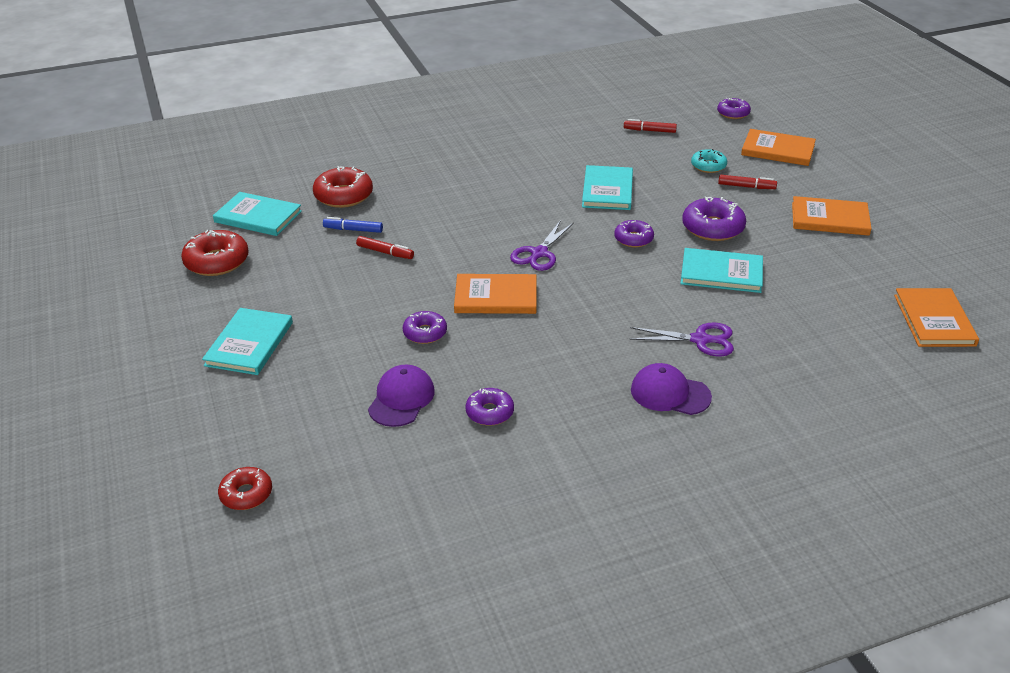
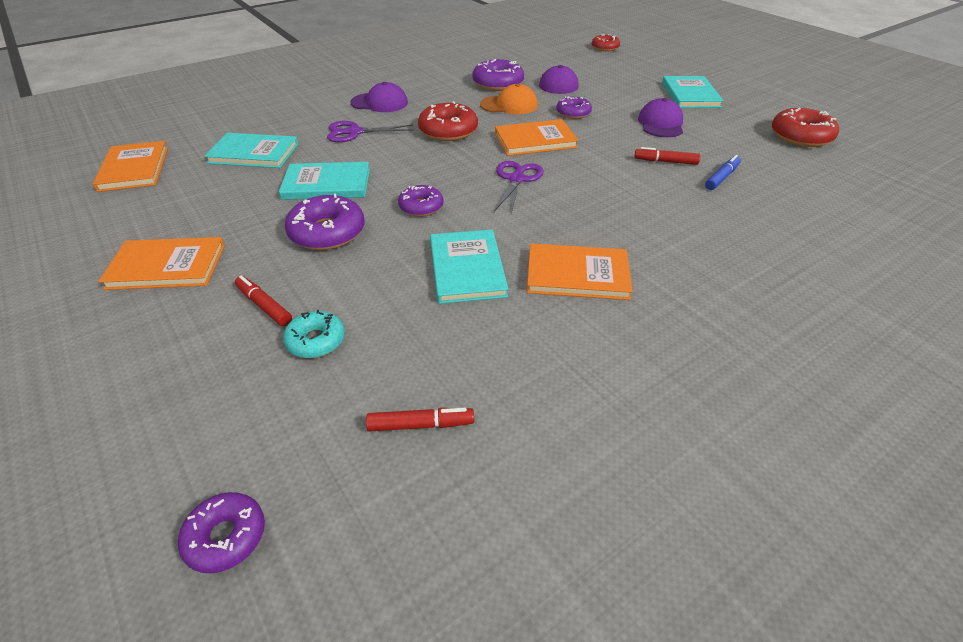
camera: 165 degrees right, 5 degrees up
turquoise book [213,192,302,236] -> turquoise book moved to [204,133,298,168]
red donut [313,166,373,208] -> red donut moved to [418,101,478,141]
blue marker [323,217,383,233] -> blue marker turned 45 degrees counterclockwise [705,155,741,190]
purple donut [465,388,514,426] -> purple donut [473,59,524,91], size x1.61
red marker [718,175,777,189] -> red marker turned 45 degrees clockwise [235,275,292,326]
orange book [741,129,816,166] -> orange book moved to [527,243,633,300]
none -> orange cap [480,83,538,114]
none -> purple cap [638,98,683,137]

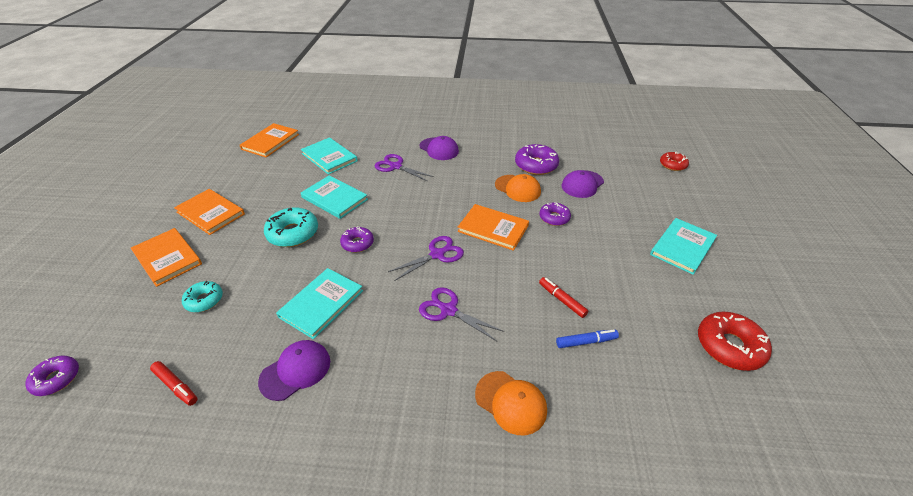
camera: 40 degrees right, 0 degrees up
red marker [235,275,292,326] -> none
purple donut [285,194,365,250] -> turquoise donut [264,207,318,247]
red donut [418,101,478,141] -> none
orange book [527,243,633,300] -> orange book moved to [131,228,202,287]
purple cap [638,98,683,137] -> purple cap moved to [258,340,330,401]
none -> purple scissors [419,287,505,341]
none -> orange cap [475,371,547,435]

